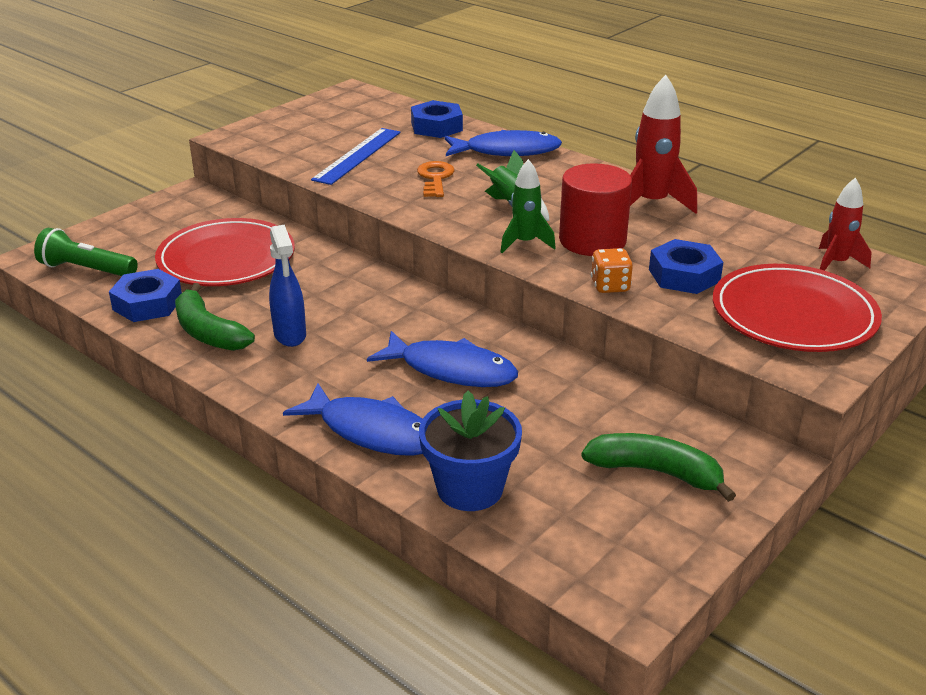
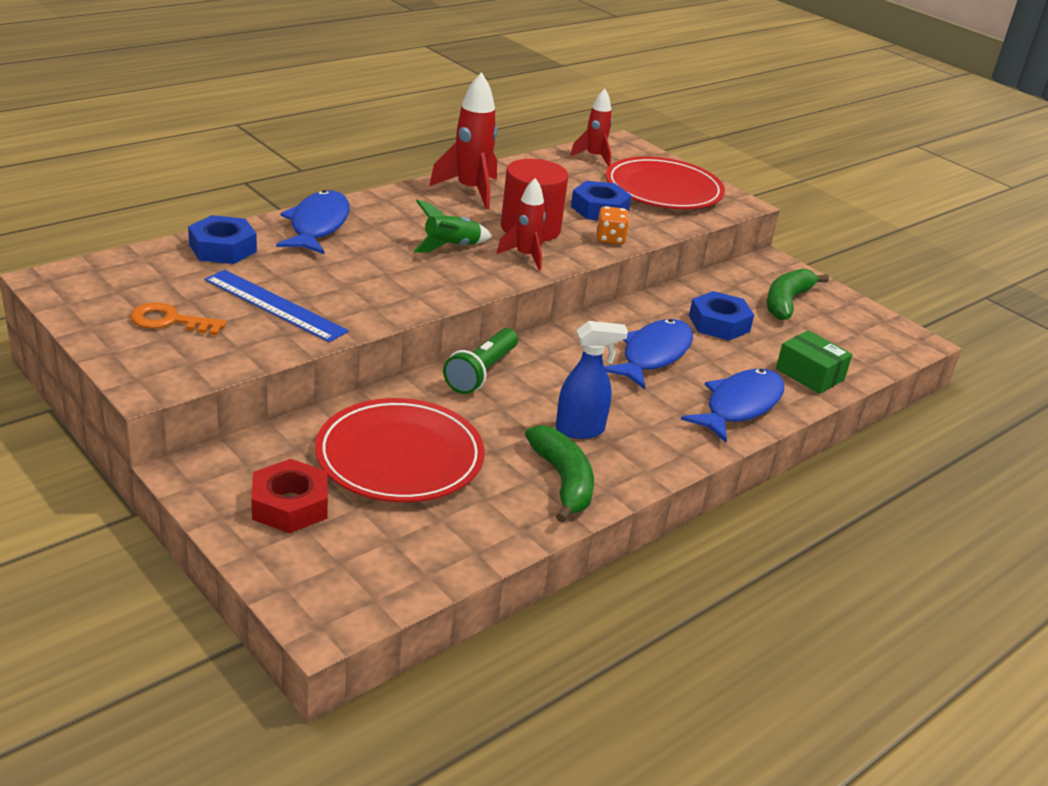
camera: 85 degrees left, 0 degrees up
green flashlight [34,228,138,276] -> green flashlight moved to [443,328,518,394]
blue nut [109,269,182,322] -> blue nut moved to [689,291,754,341]
green banana [175,283,255,351] -> green banana turned 75 degrees counterclockwise [525,425,594,523]
orange key [417,161,455,197] -> orange key moved to [130,302,226,336]
blue flower pot [419,391,522,511] -> green box [776,330,852,394]
green rocket [500,159,556,253] -> red rocket [496,178,545,270]
none -> red nut [251,459,328,533]

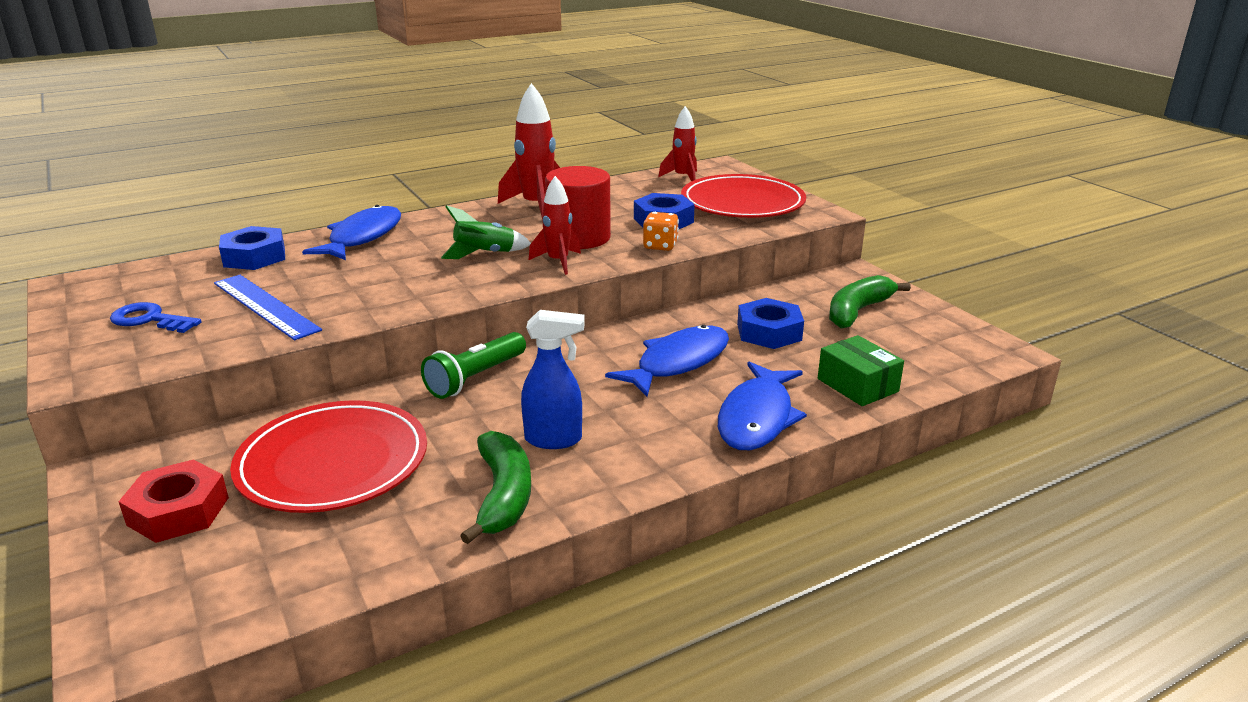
camera: 15 degrees right, 5 degrees down
orange key [130,302,226,336] -> blue key [110,302,202,333]
blue fish [681,369,784,443] -> blue fish turned 150 degrees clockwise [718,362,807,450]

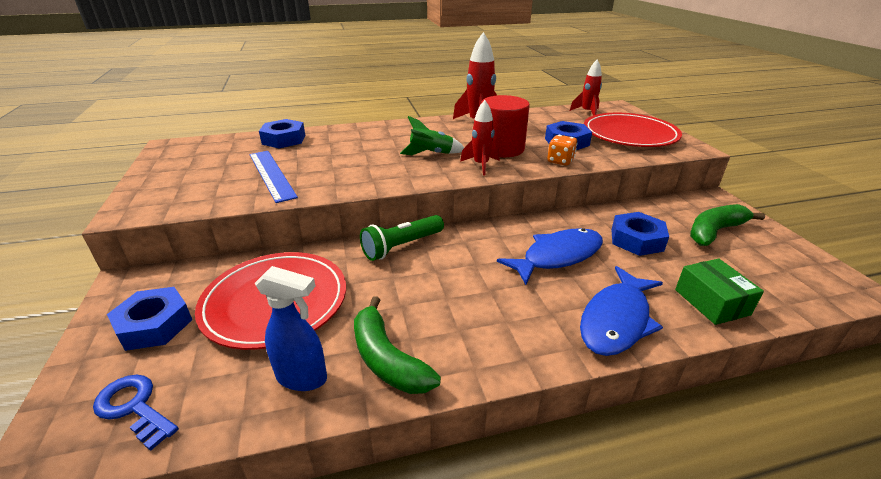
camera: 15 degrees right, 5 degrees up
blue key [110,302,202,333] -> blue key moved to [93,375,179,451]
red nut [119,460,229,543] -> blue nut [107,287,192,351]
blue fish [302,205,401,260] -> none
green banana [460,431,531,544] -> green banana turned 135 degrees clockwise [354,296,441,394]
blue spray bottle [521,310,585,449] -> blue spray bottle moved to [255,266,327,391]

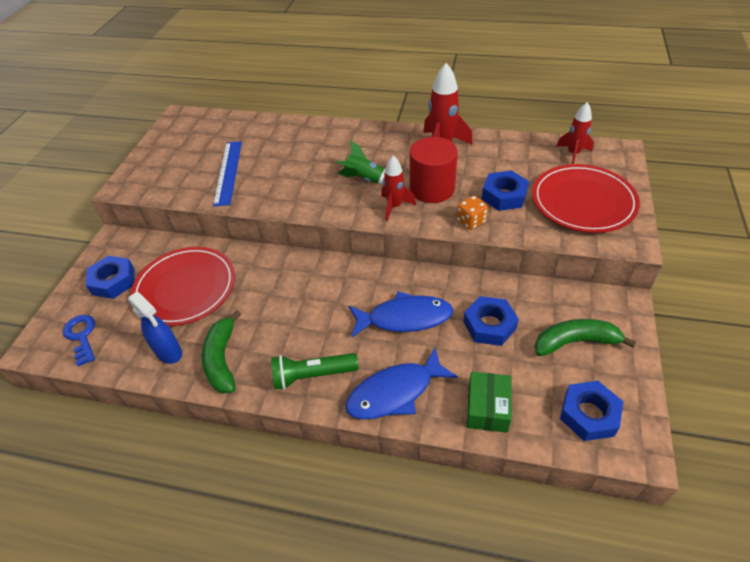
camera: 30 degrees right, 15 degrees up
blue nut [259,119,305,148] -> blue nut moved to [560,381,623,441]
green flashlight [360,215,444,261] -> green flashlight moved to [271,353,359,390]

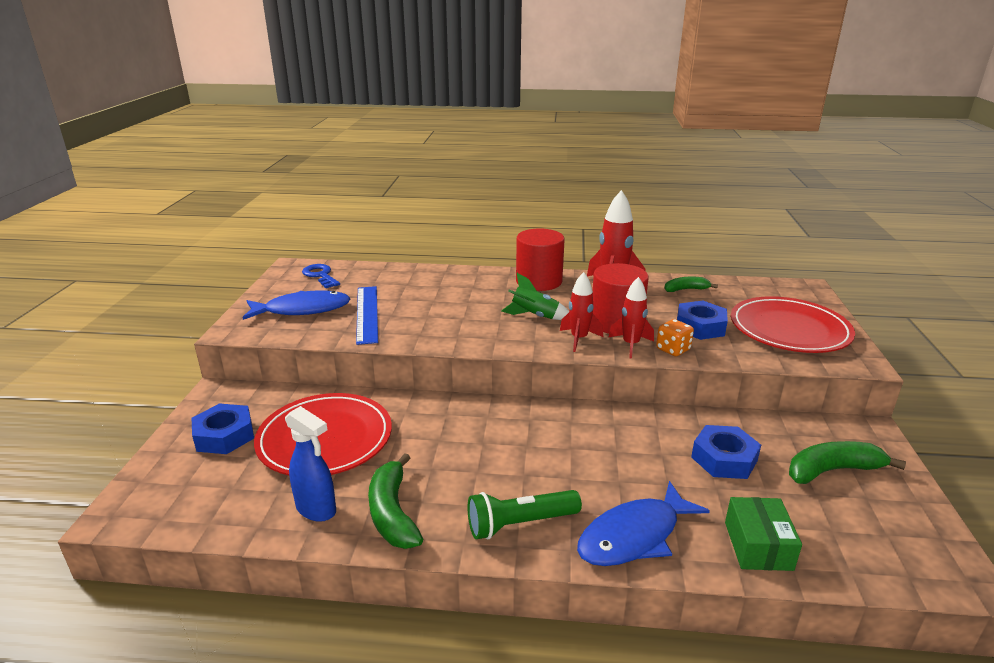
camera: 10 degrees left, 20 degrees down
blue key [63,315,95,367] -> blue key moved to [302,264,340,288]
blue fish [349,291,453,337] -> blue fish moved to [243,290,351,320]
red rocket [556,102,594,164] -> red rocket moved to [609,277,654,358]
blue nut [560,381,623,441] -> none
none -> red cylinder [516,229,565,291]
none -> green banana [664,277,718,292]

